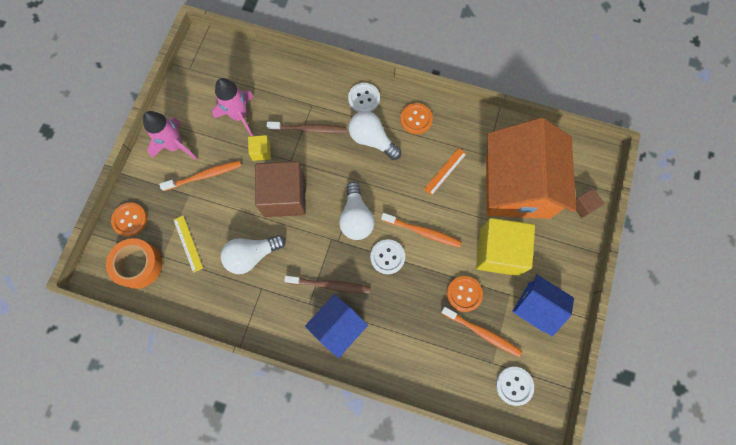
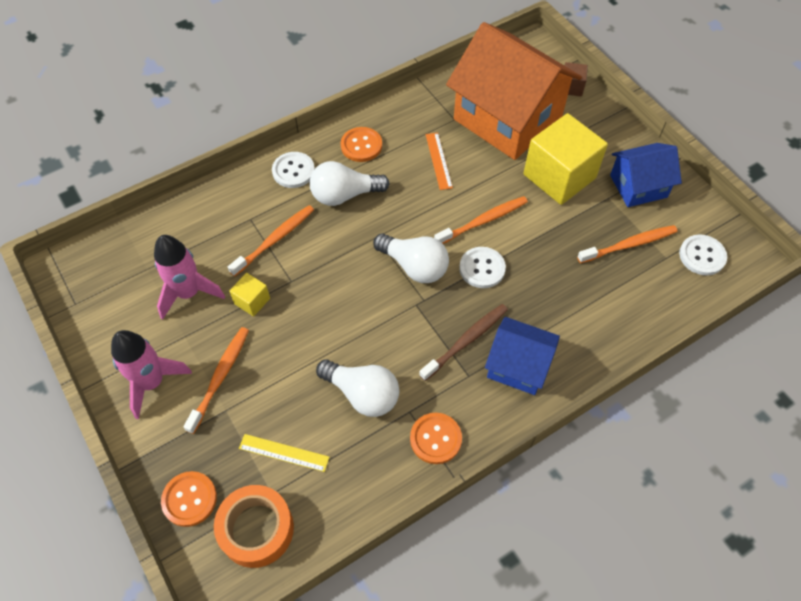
camera: 50 degrees left, 15 degrees down
white light bulb [221,235,286,274] -> white light bulb turned 75 degrees counterclockwise [316,360,399,417]
brown cube [255,161,306,217] -> none
brown toothbrush [267,121,346,133] -> orange toothbrush [228,205,314,277]
blue house [305,294,368,358] -> blue house turned 60 degrees counterclockwise [485,317,560,395]
orange button [447,276,483,312] -> orange button moved to [410,413,462,464]

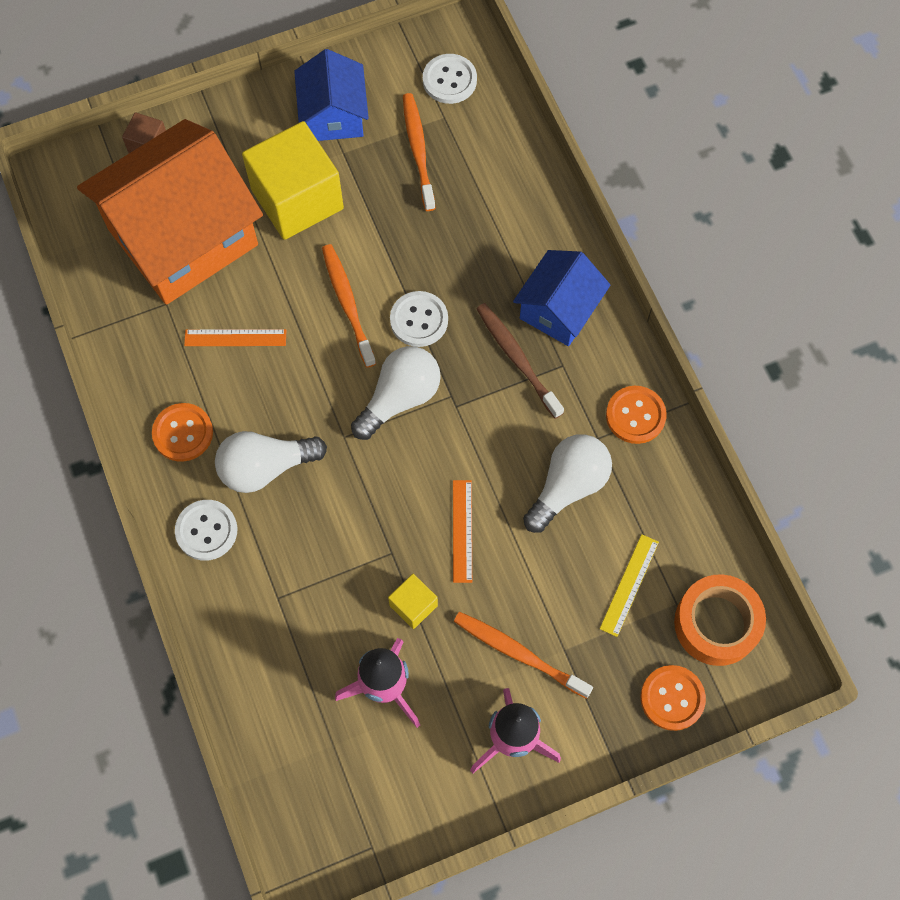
camera: 80 degrees left, 10 degrees up
orange toothbrush [228,205,314,277] -> none
white light bulb [309,161,390,206] -> white light bulb turned 75 degrees clockwise [215,431,327,493]
none -> orange ruler [453,480,472,583]

